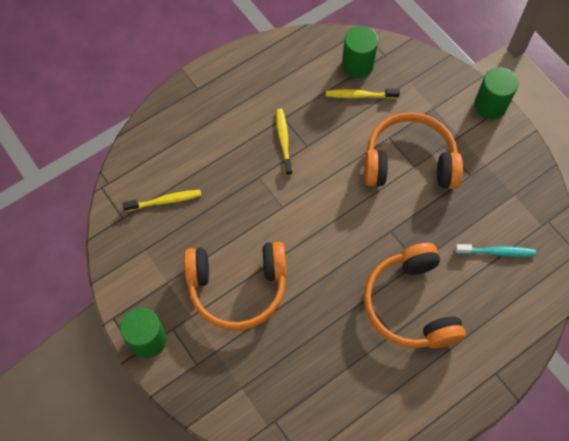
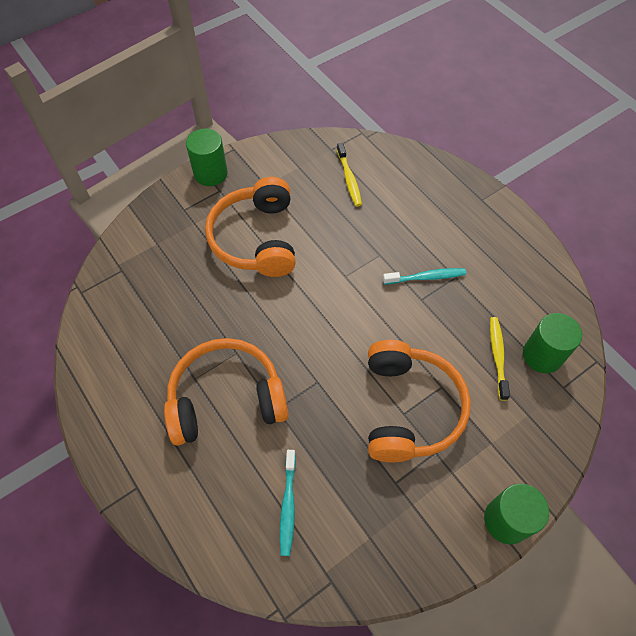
camera: 90 degrees right, 5 degrees down
yellow toothbrush [276,109,293,176] -> turquoise toothbrush [383,268,466,284]

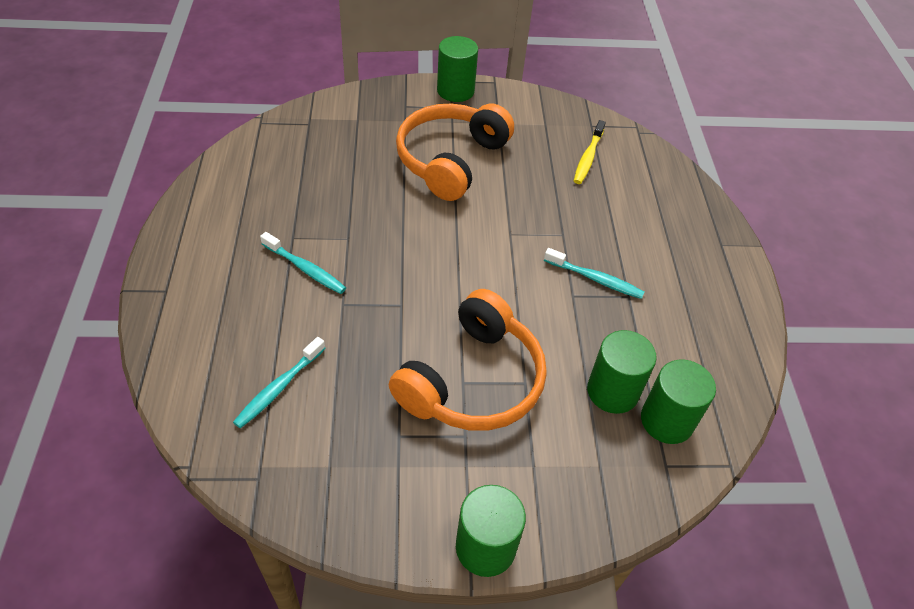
camera: 30 degrees right, 10 degrees down
orange headphones [164,338,289,446] -> turquoise toothbrush [260,232,346,294]
yellow toothbrush [490,317,510,401] -> green cylinder [587,330,657,414]

